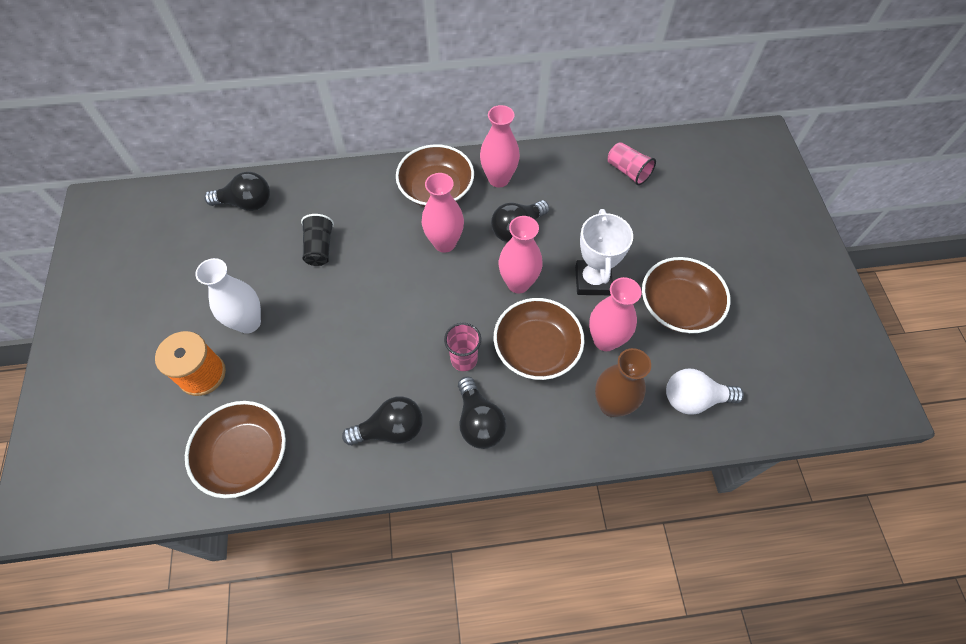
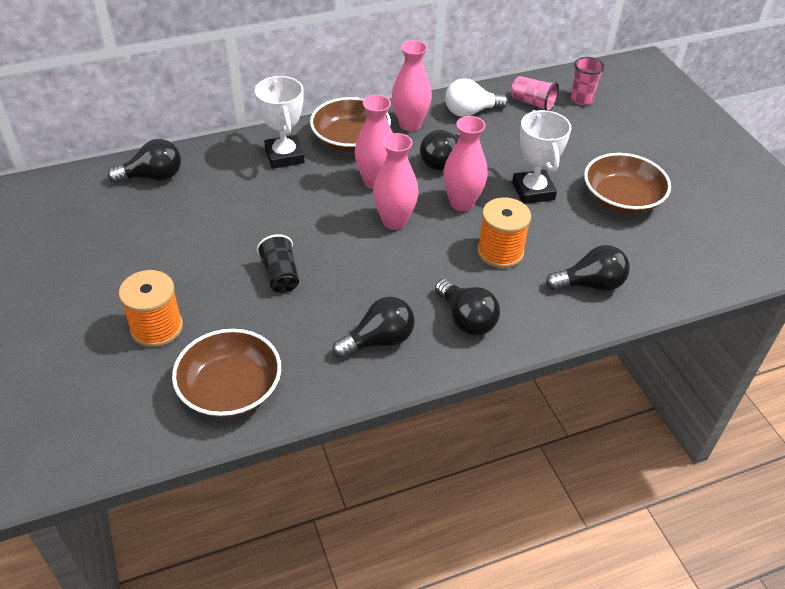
camera: 15 degrees left, 15 degrees down
white vase [195,258,261,334] -> none
black cup [301,214,334,266] -> black cup moved to [257,234,299,293]
pink cup [444,323,481,371] -> pink cup moved to [571,57,605,106]
brown bowl [494,298,585,380] -> orange spool [477,198,531,268]
pink vase [589,277,641,351] -> pink vase moved to [373,133,419,230]
brown vase [595,348,651,417] -> black light bulb [546,245,630,291]
white light bulb [666,369,744,415] -> white light bulb moved to [445,79,508,117]
none -> white trophy [255,76,305,169]

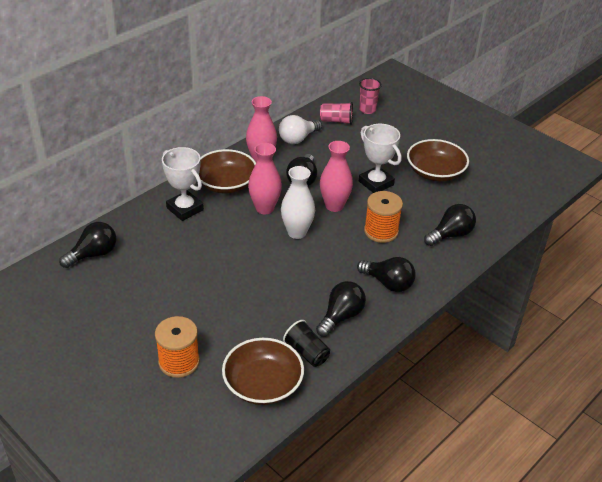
camera: 25 degrees left, 5 degrees down
black cup [257,234,299,293] -> black cup moved to [283,320,330,367]
pink vase [373,133,419,230] -> white vase [281,166,315,239]

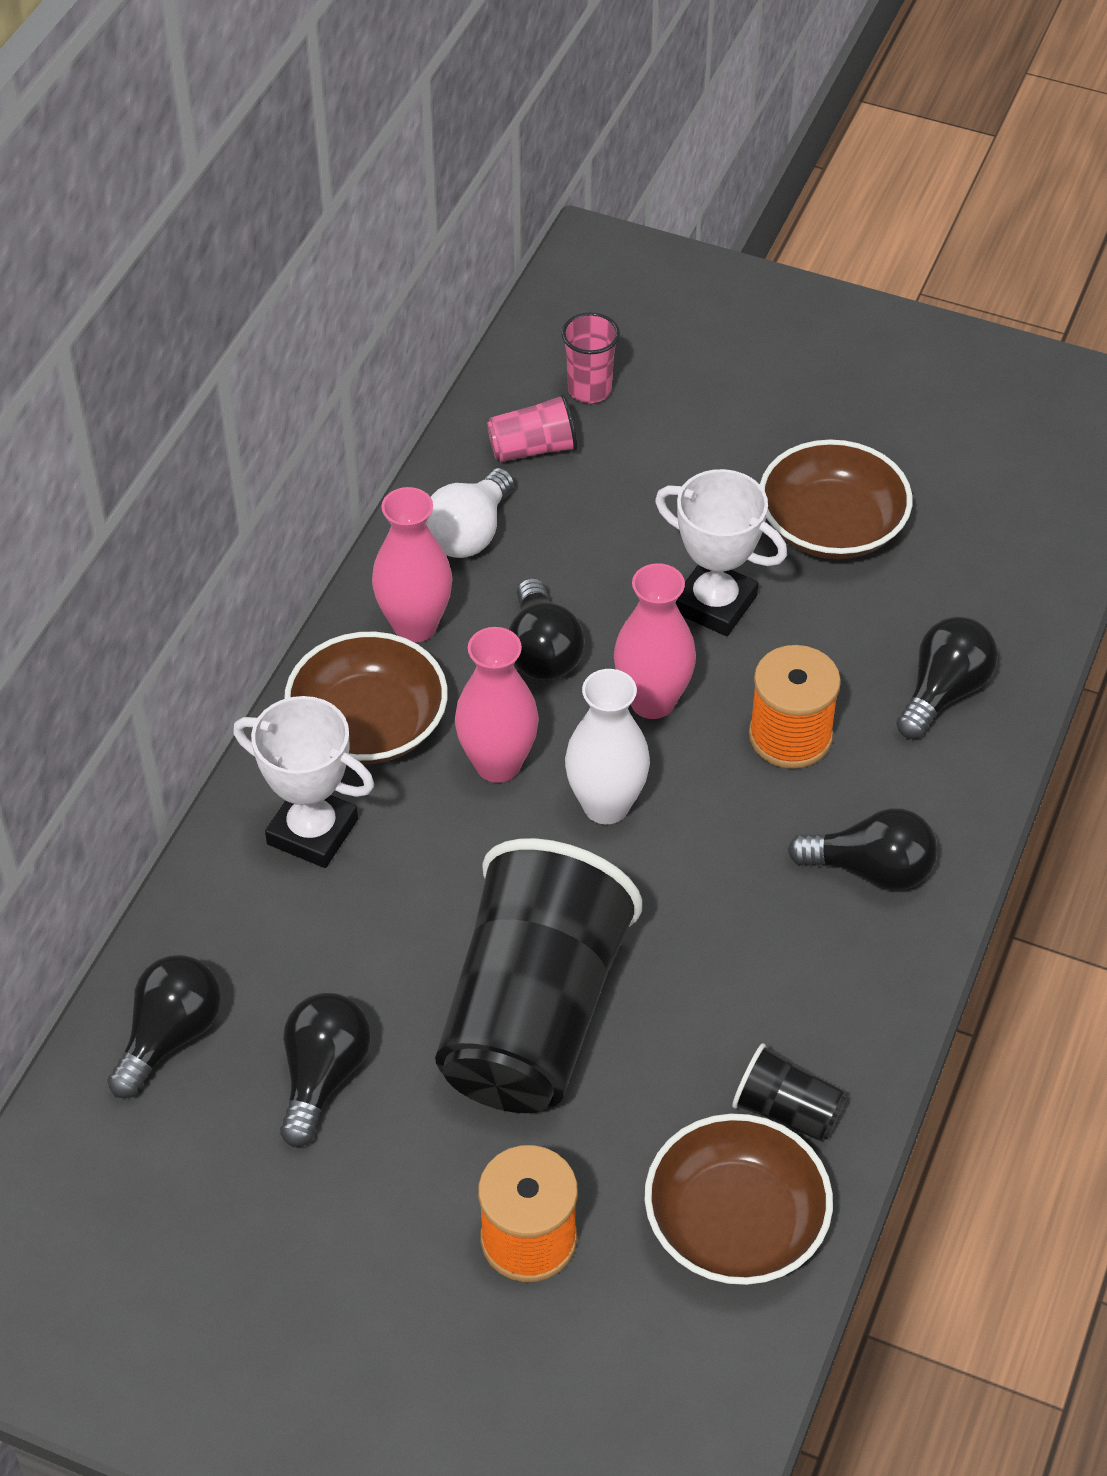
camera: 20 degrees left, 10 degrees up
black light bulb [316,281,366,337] -> black light bulb moved to [280,993,371,1147]
none -> black cup [435,838,642,1113]

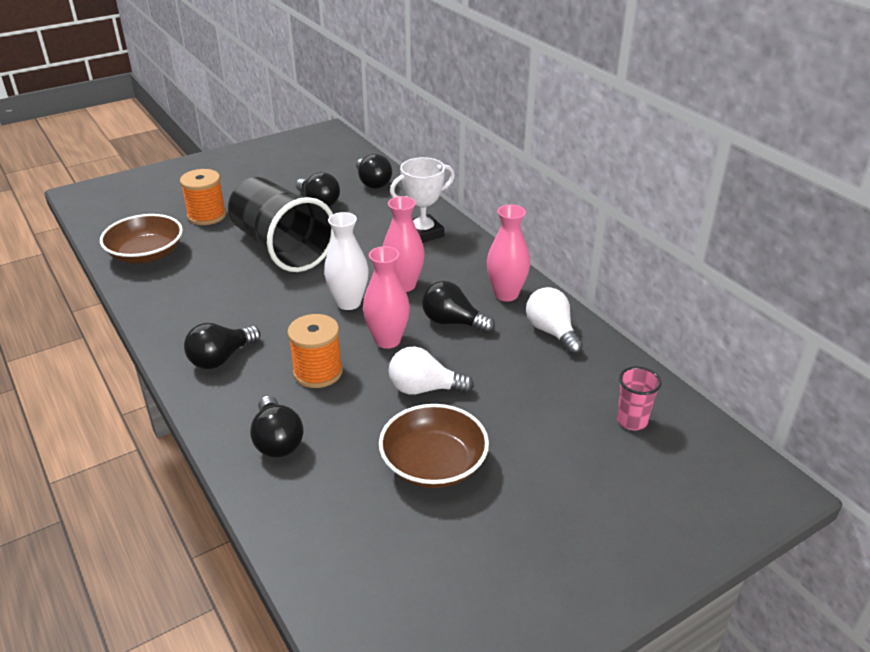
camera: 125 degrees right, 15 degrees down
brown bowl [284,632,448,764] -> none
pink cup [487,394,577,462] -> none
white trophy [655,469,787,636] -> white light bulb [389,346,474,395]
black cup [732,1043,847,1142] -> none

